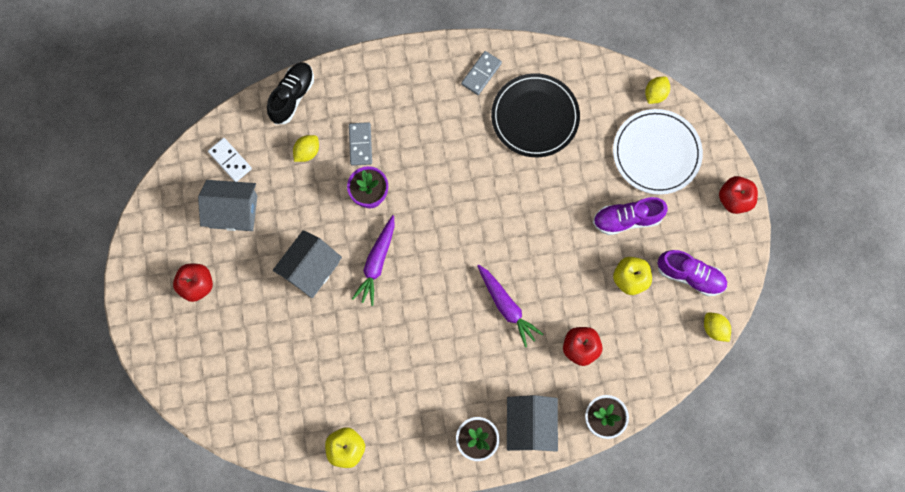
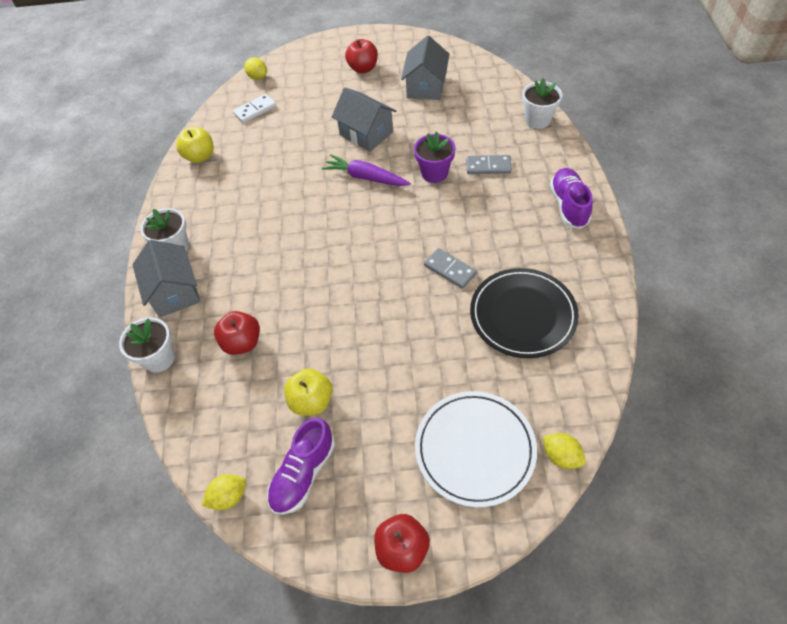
camera: 100 degrees right, 20 degrees down
white domino [208,138,252,182] -> white domino moved to [233,94,276,123]
black shoe [267,62,314,124] -> white flower pot [522,78,562,129]
yellow lemon [293,135,319,162] -> yellow lemon moved to [244,57,267,80]
grey domino [461,51,502,95] -> grey domino moved to [424,248,477,289]
purple carrot [477,265,544,348] -> none
grey house [507,395,558,452] -> grey house turned 60 degrees clockwise [132,240,200,317]
purple shoe [593,197,668,235] -> purple shoe moved to [550,168,593,229]

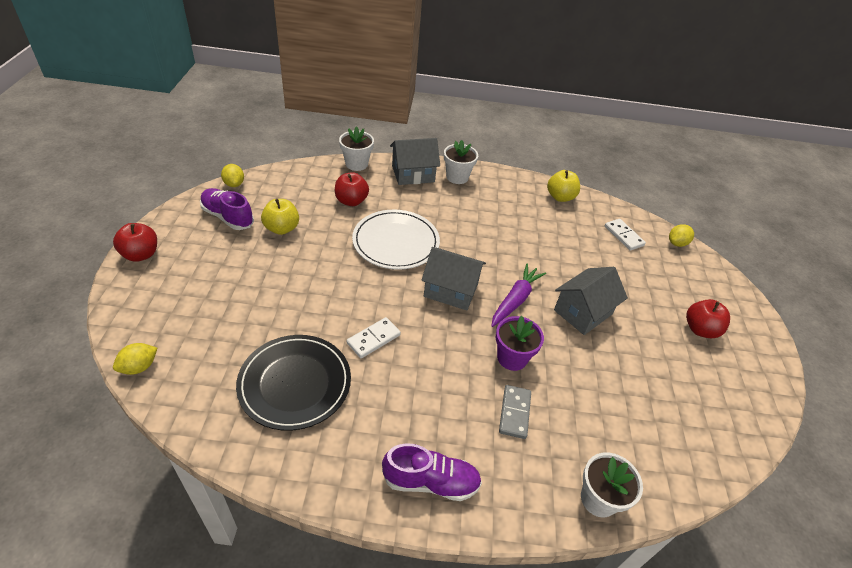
camera: 90 degrees right, 10 degrees down
grey house [401,35,450,100] -> grey house moved to [421,247,486,310]
white plate [415,391,537,507] -> white plate moved to [352,210,440,270]
grey domino [424,248,477,289] -> white domino [347,317,401,358]

